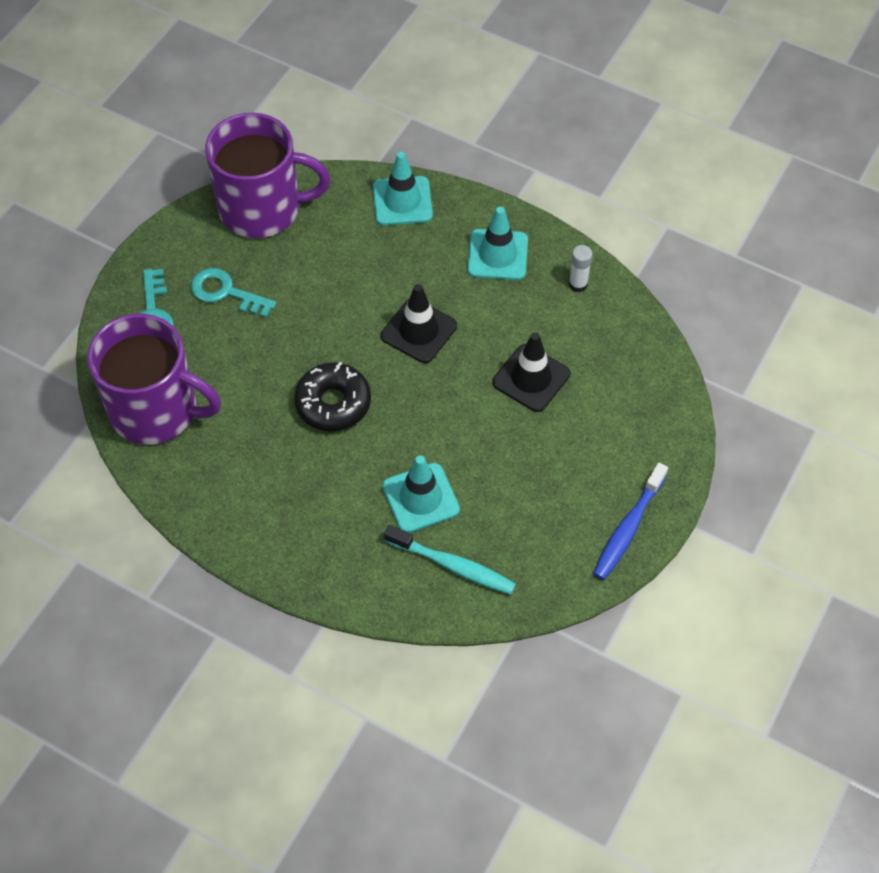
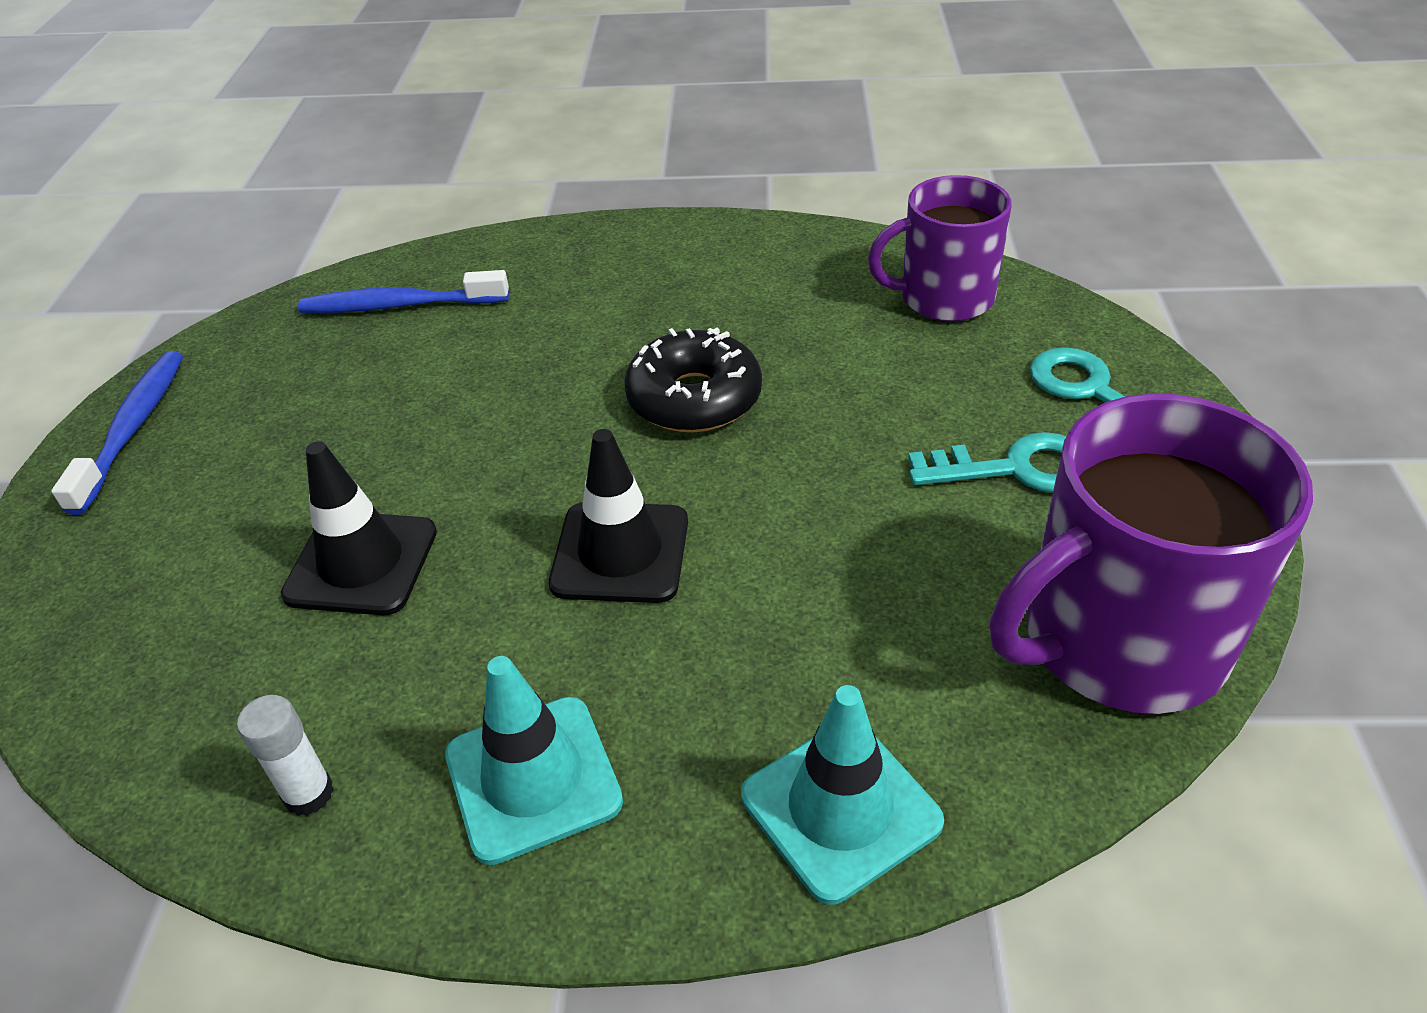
camera: 155 degrees right, 15 degrees down
purple mug [87,314,221,445] -> purple mug [868,175,1012,322], size x0.65
turquoise traffic cone [382,456,460,533] -> none
turquoise toothbrush [384,525,516,595] -> blue toothbrush [298,270,509,313]

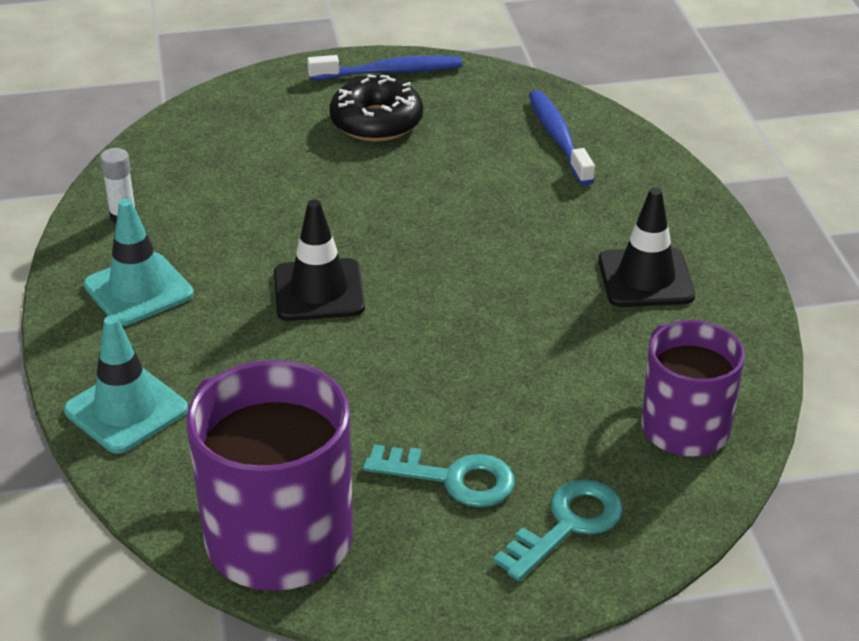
camera: 75 degrees right, 5 degrees down
black traffic cone [281,441,437,615] -> black traffic cone moved to [598,188,695,307]
black donut [624,328,762,432] -> black donut moved to [329,75,423,142]
turquoise key [908,432,1066,493] -> turquoise key turned 60 degrees counterclockwise [363,444,515,507]

